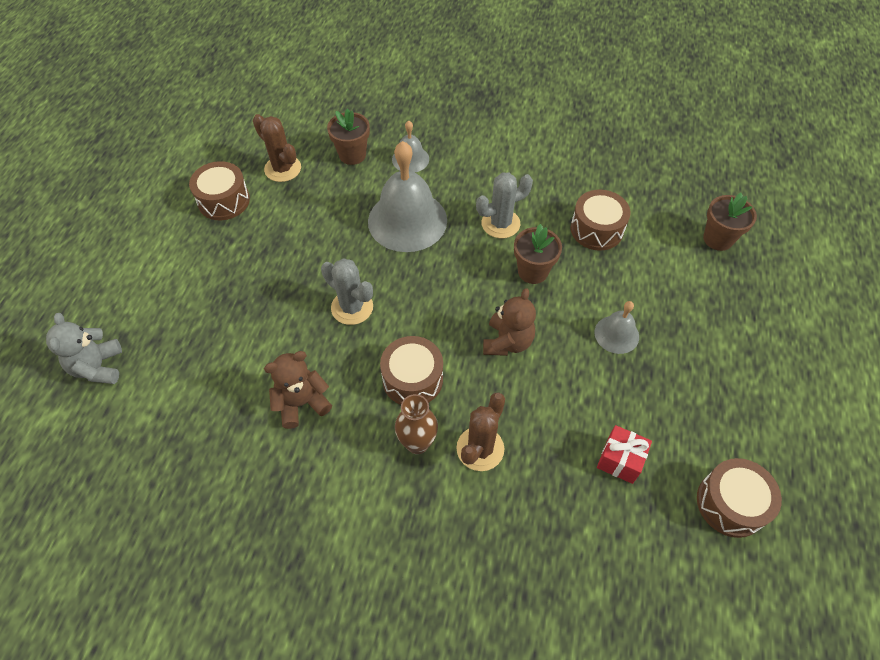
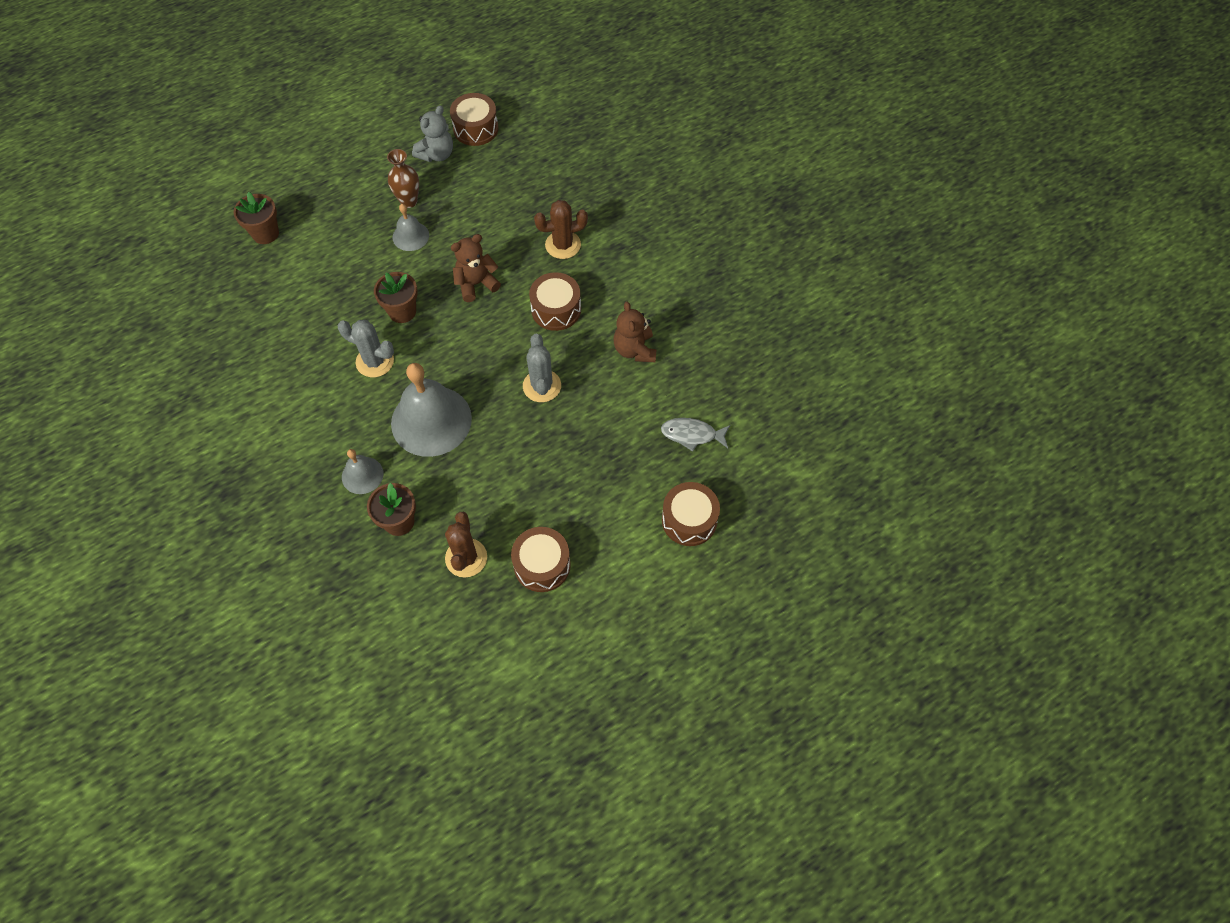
camera: 135 degrees left, 5 degrees up
grey teddy bear [46,313,122,384] -> grey teddy bear moved to [412,105,453,162]
brown teddy bear [264,351,332,429] -> brown teddy bear turned 60 degrees clockwise [613,302,657,363]
brown vase [395,394,438,454] -> brown vase moved to [387,149,419,208]
brown drum [571,190,630,251] -> brown drum moved to [662,482,720,546]
red gift [597,425,652,484] -> none
none -> grey fish [661,418,730,452]

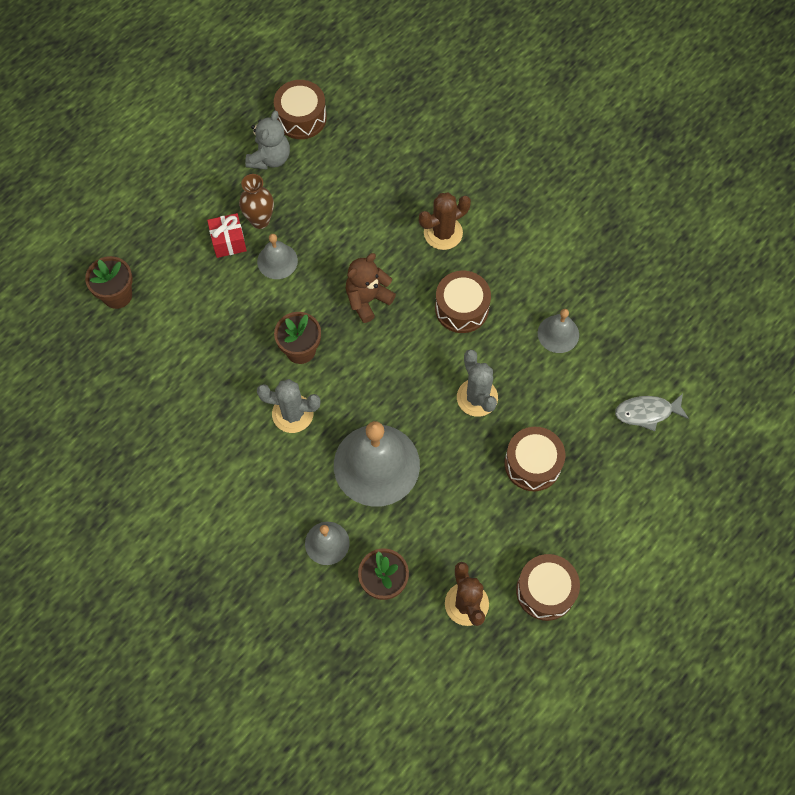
camera: 15 degrees left, 5 degrees up
brown teddy bear [613,302,657,363] -> grey bell [538,309,579,353]
brown drum [662,482,720,546] -> brown drum moved to [505,427,565,491]
none -> red gift [207,213,247,258]

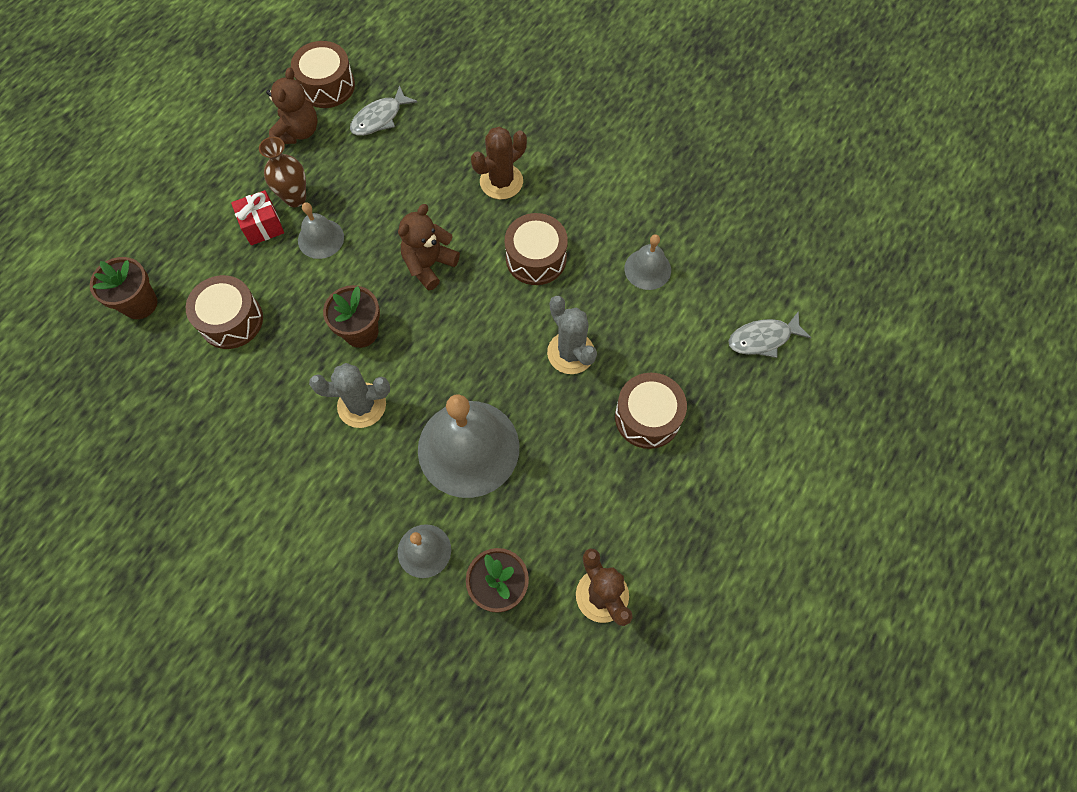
camera: 10 degrees left, 0 degrees up
grey teddy bear [245,111,290,170] -> brown teddy bear [266,68,318,144]
brown drum [516,554,580,621] -> brown drum moved to [186,275,263,349]
none -> grey fish [350,85,417,136]

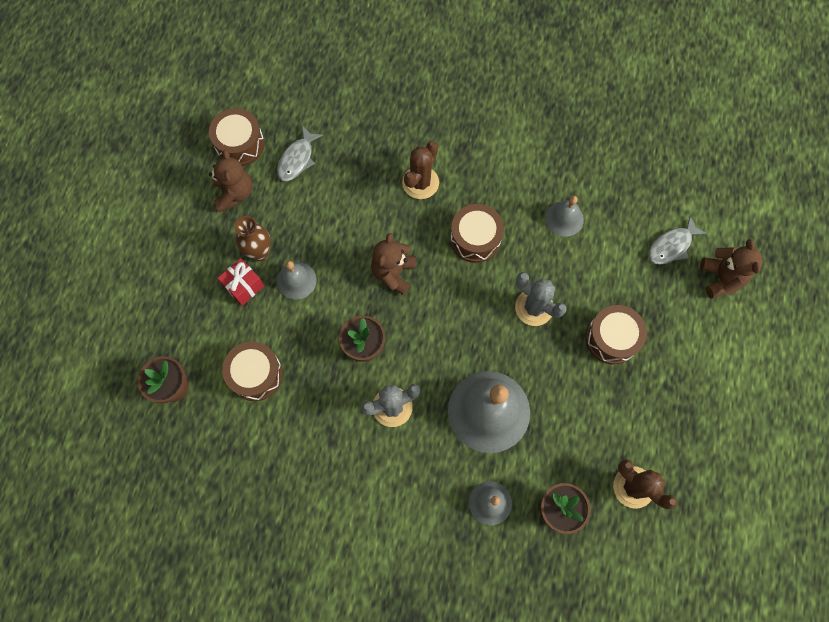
camera: 20 degrees left, 5 degrees up
none -> brown teddy bear [700,239,763,298]

